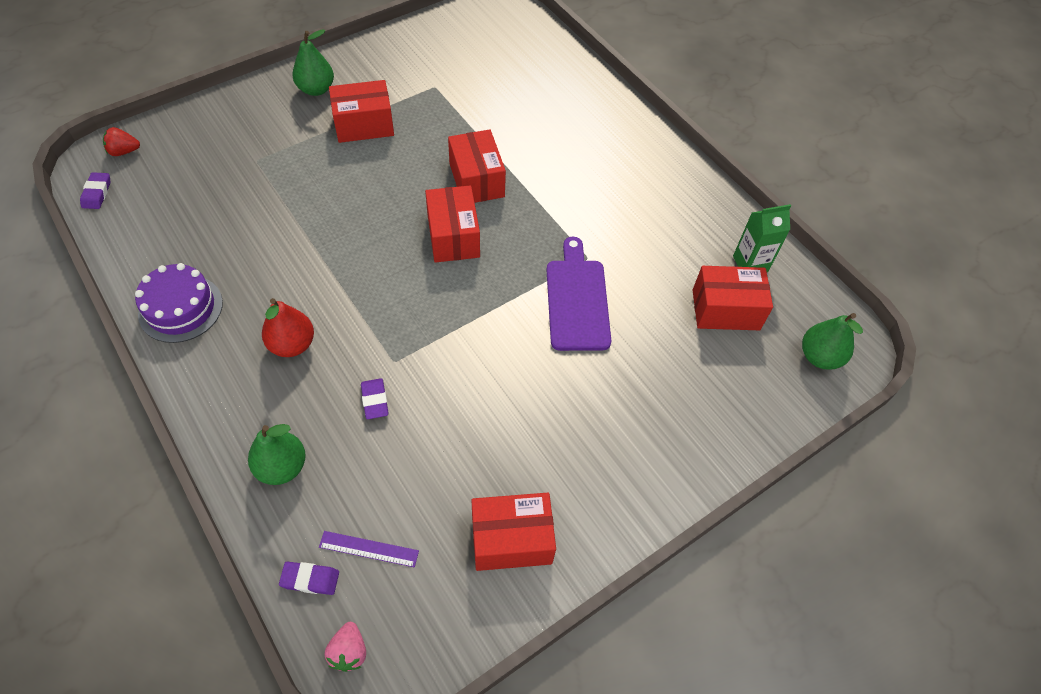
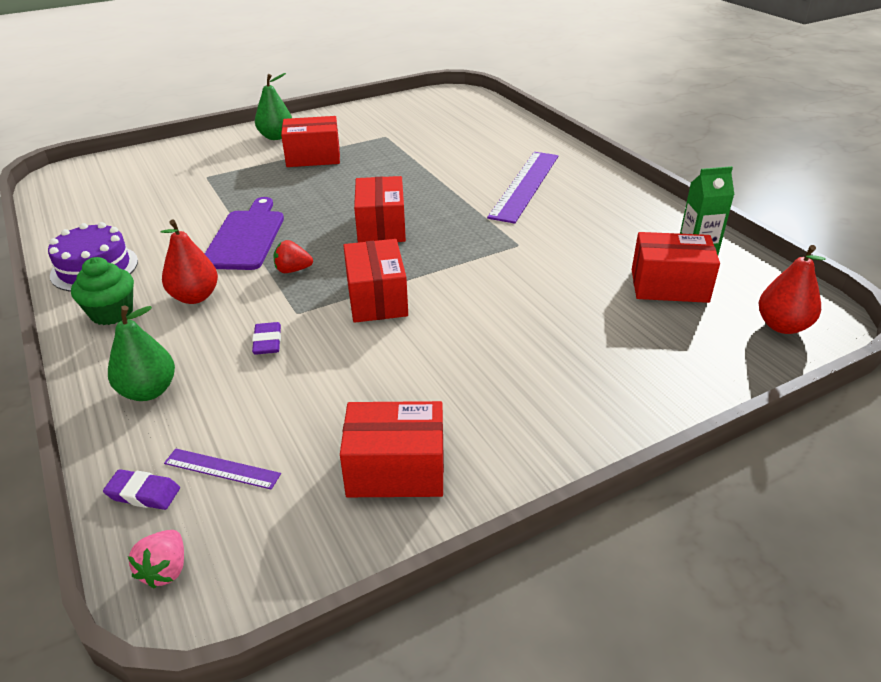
camera: 10 degrees right, 20 degrees down
purple eraser [80,172,110,209] -> none
red strawberry [103,127,140,156] -> red strawberry moved to [273,240,313,273]
red box [448,130,506,203] -> red box moved to [343,239,408,323]
purple cutting board [547,237,611,351] -> purple cutting board moved to [205,197,284,270]
green pear [802,313,863,370] -> red pear [759,245,826,334]
none -> green cupcake [71,257,134,325]
none -> purple ruler [487,152,558,224]

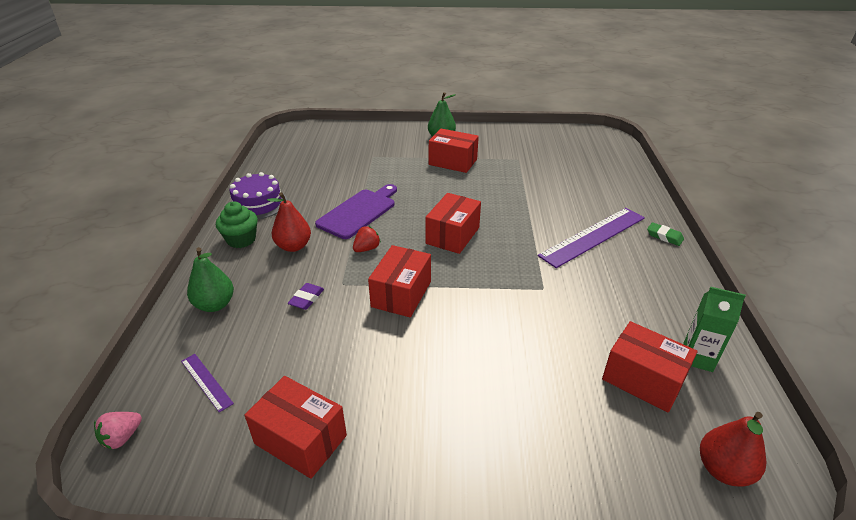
camera: 30 degrees right, 0 degrees up
purple eraser [103,469,180,510] -> none
red strawberry [273,240,313,273] -> red strawberry turned 105 degrees clockwise [353,226,381,252]
none -> green eraser [647,222,684,246]

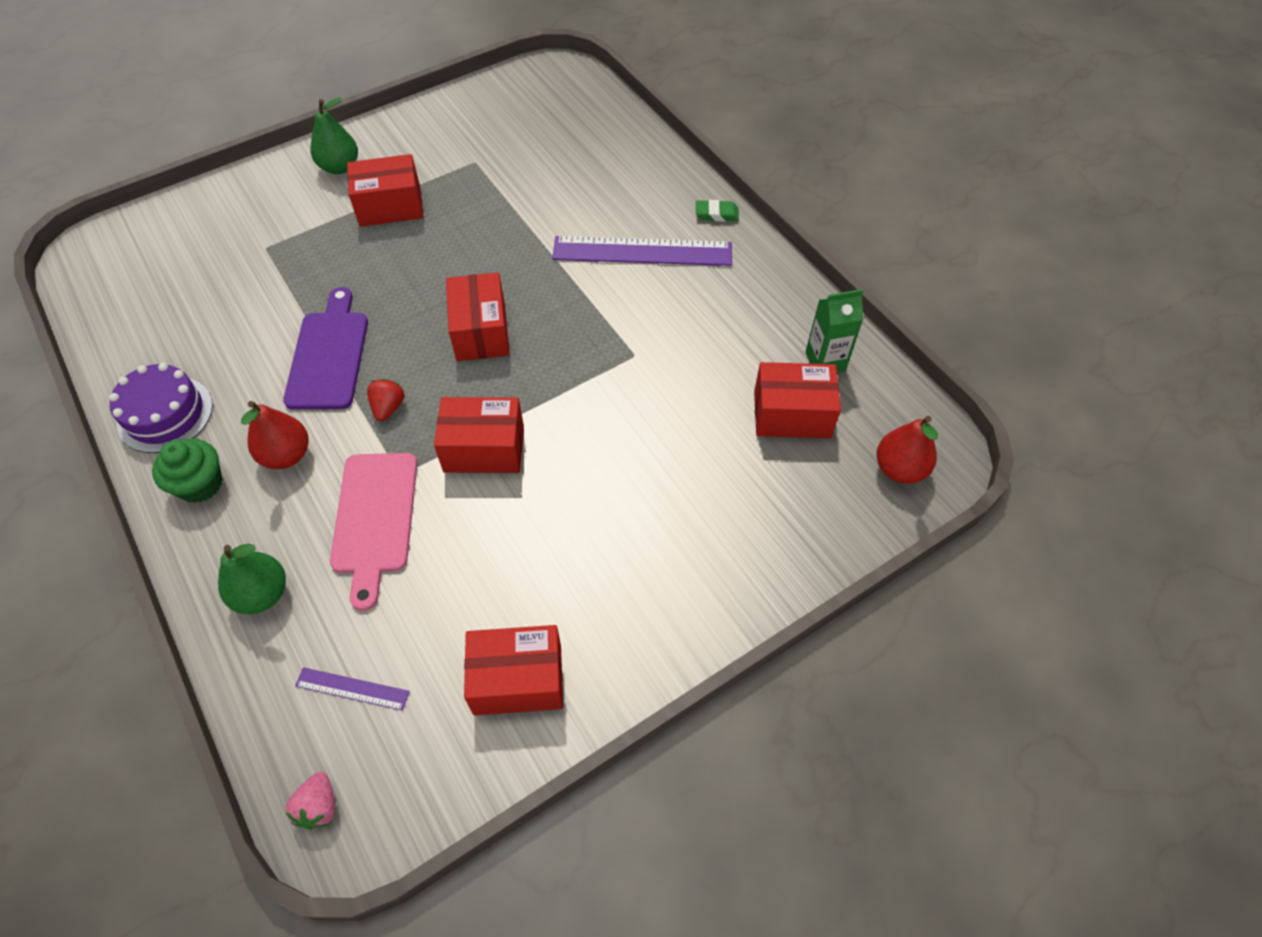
camera: 35 degrees left, 20 degrees up
purple eraser [288,283,324,310] -> pink cutting board [330,453,417,611]
red box [368,245,431,317] -> red box turned 75 degrees counterclockwise [434,397,524,473]
purple ruler [538,208,645,268] -> purple ruler turned 75 degrees clockwise [552,236,732,266]

